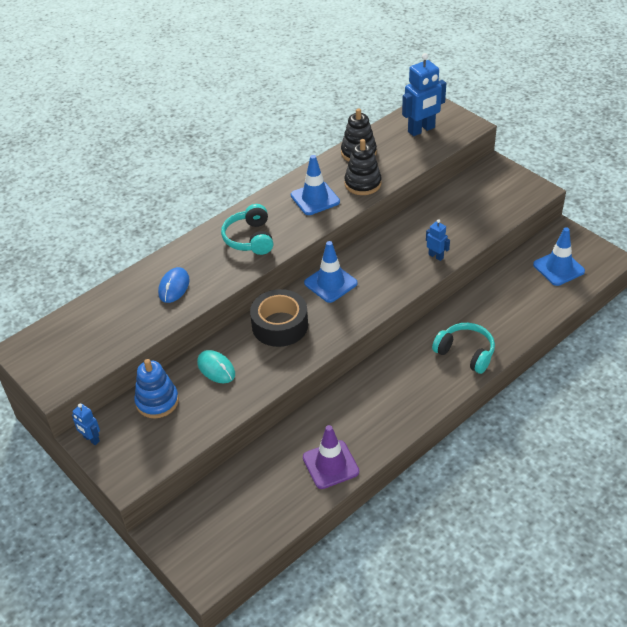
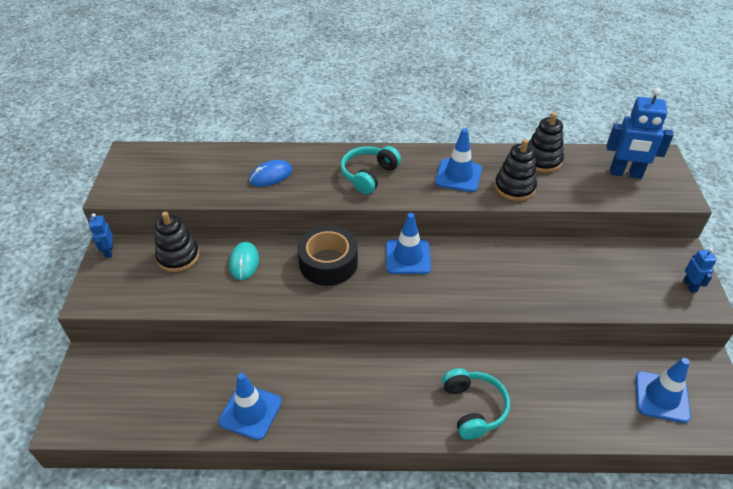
camera: 40 degrees right, 0 degrees up
blue stacking toy [134,359,179,418] -> black stacking toy [155,212,199,272]
purple traffic cone [303,425,359,489] -> blue traffic cone [218,373,282,440]
blue robot [426,219,450,261] -> blue robot moved to [683,248,717,293]

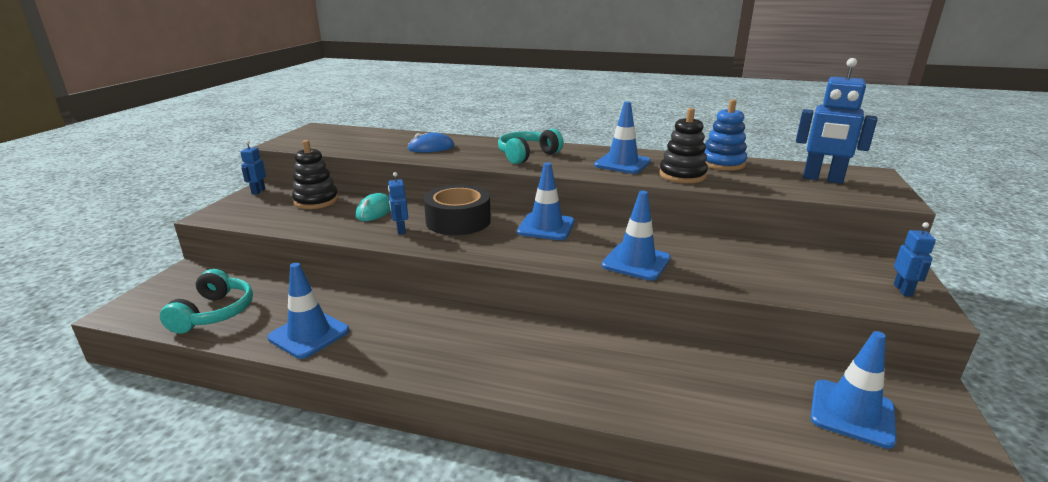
camera: 15 degrees right, 20 degrees down
turquoise headphones [442,368,510,440] -> turquoise headphones moved to [160,269,253,334]
black stacking toy [528,112,564,173] -> blue stacking toy [704,99,747,171]
none -> blue robot [388,172,408,234]
none -> blue traffic cone [602,191,671,281]

